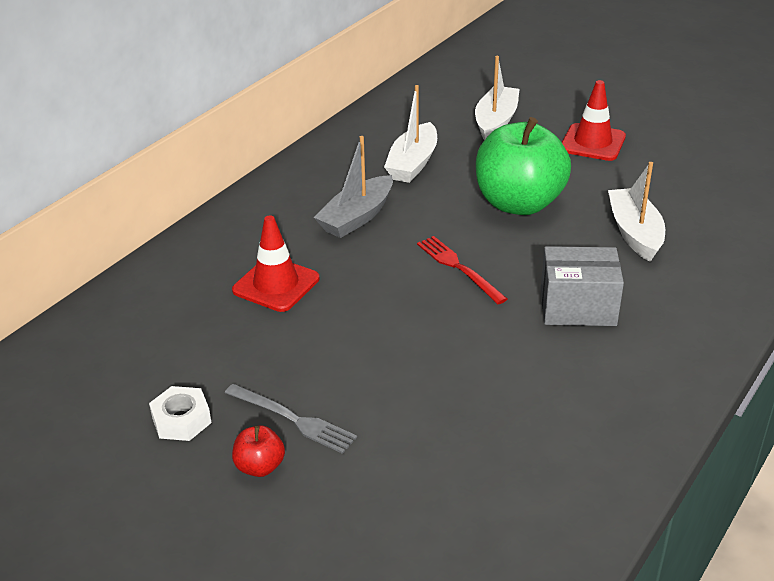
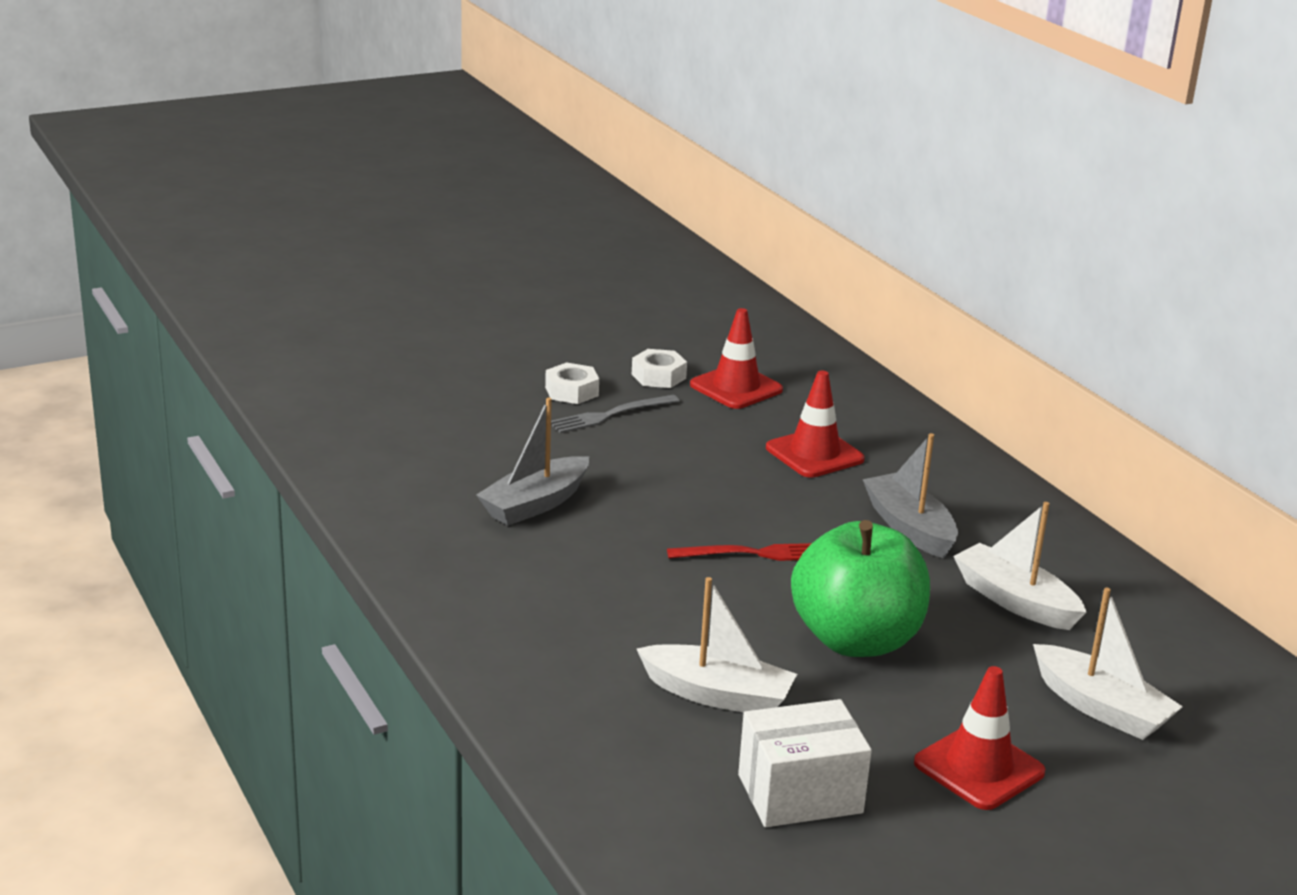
camera: 115 degrees right, 10 degrees down
red apple [232,425,285,477] -> white nut [545,362,599,404]
grey box [541,246,624,326] -> none
none -> grey boat [476,398,589,526]
none -> red traffic cone [690,308,783,409]
none -> white box [738,699,872,827]

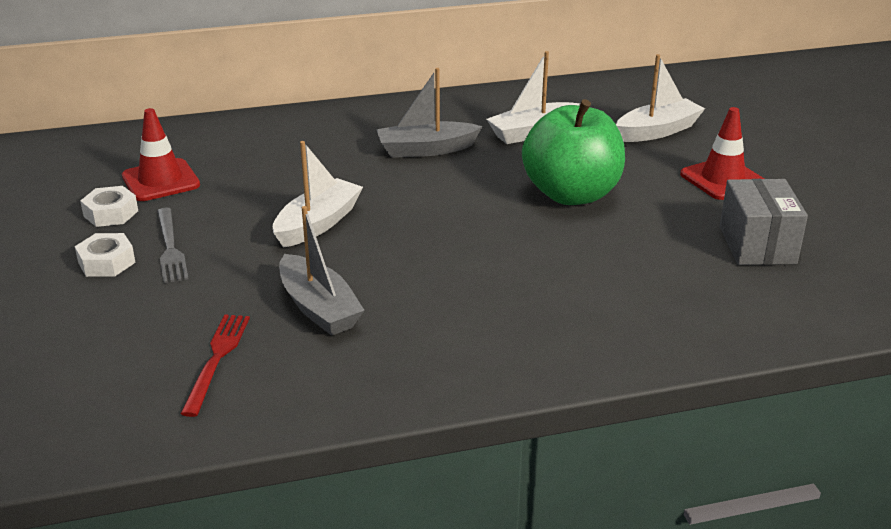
camera: 75 degrees left, 5 degrees up
white boat [637,577,797,712] -> white boat moved to [273,141,363,248]
red fork [667,543,812,561] -> red fork moved to [181,315,250,417]
white box [738,699,872,827] -> grey box [720,179,808,265]
red traffic cone [766,370,865,478] -> none

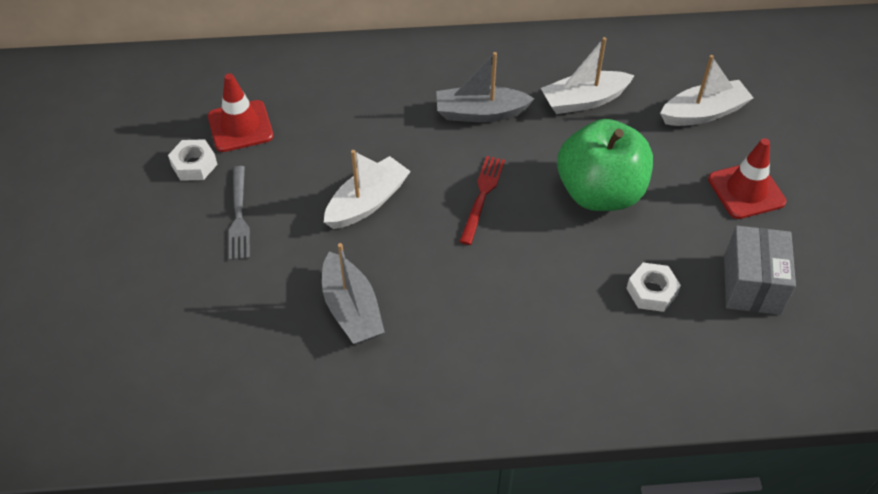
camera: 10 degrees right, 20 degrees up
white nut [75,233,136,277] -> white nut moved to [626,263,681,312]
red fork [181,315,250,417] -> red fork moved to [459,156,505,245]

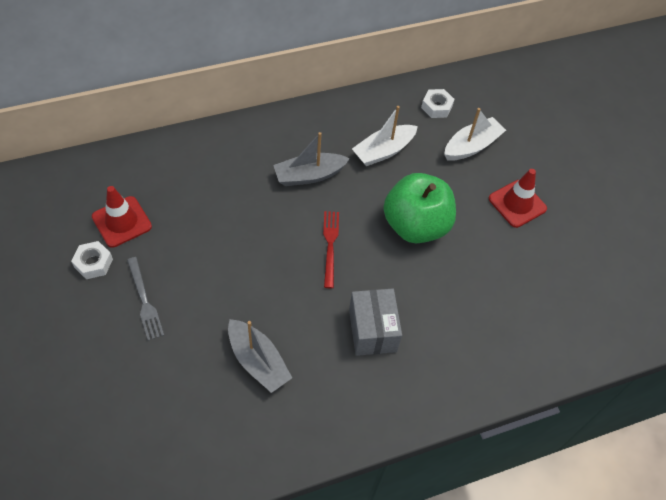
camera: 20 degrees left, 5 degrees up
white boat [324,150,411,229] -> none
white nut [626,263,681,312] -> white nut moved to [421,89,455,118]
grey box [724,226,796,315] -> grey box moved to [349,289,402,356]

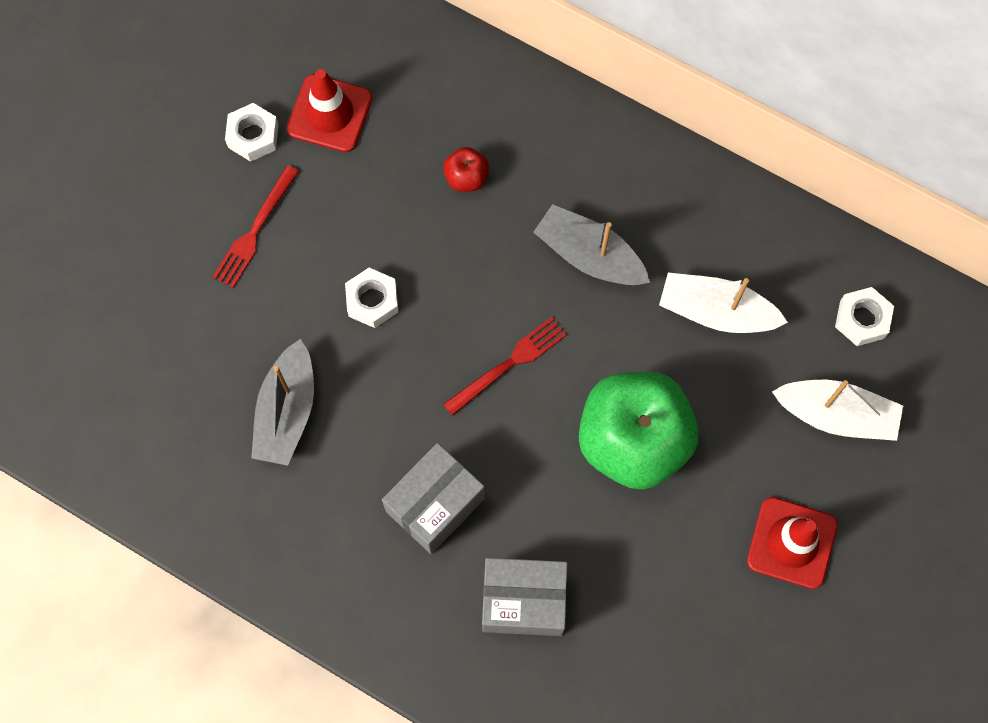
camera: 55 degrees right, 15 degrees up
grey fork [127,257,164,341] -> red fork [213,165,299,288]
none -> white nut [345,268,398,328]
none -> red apple [443,147,489,192]
none -> grey box [482,558,568,636]

